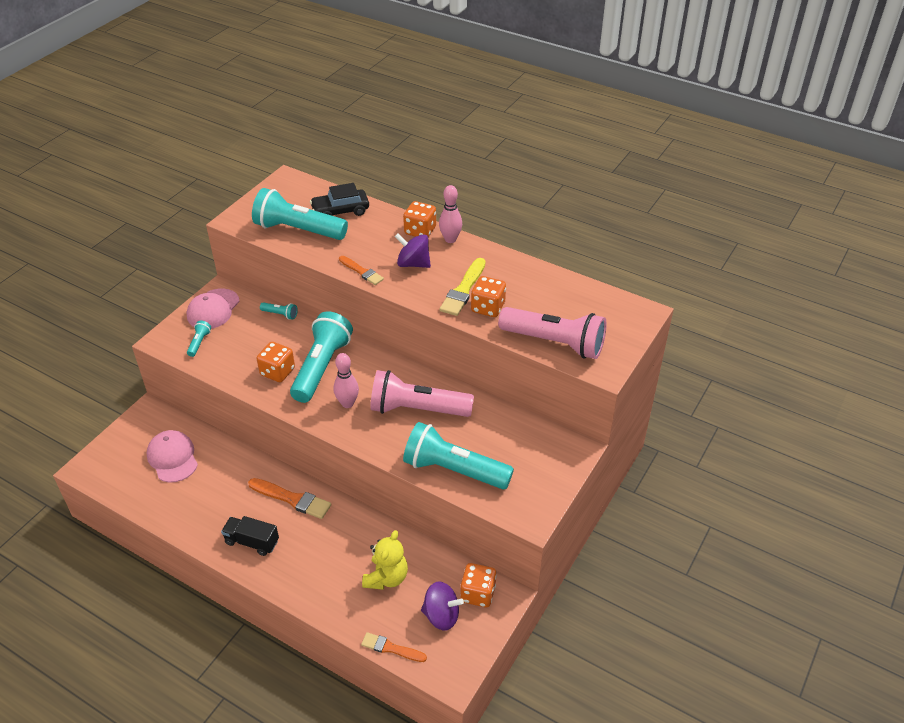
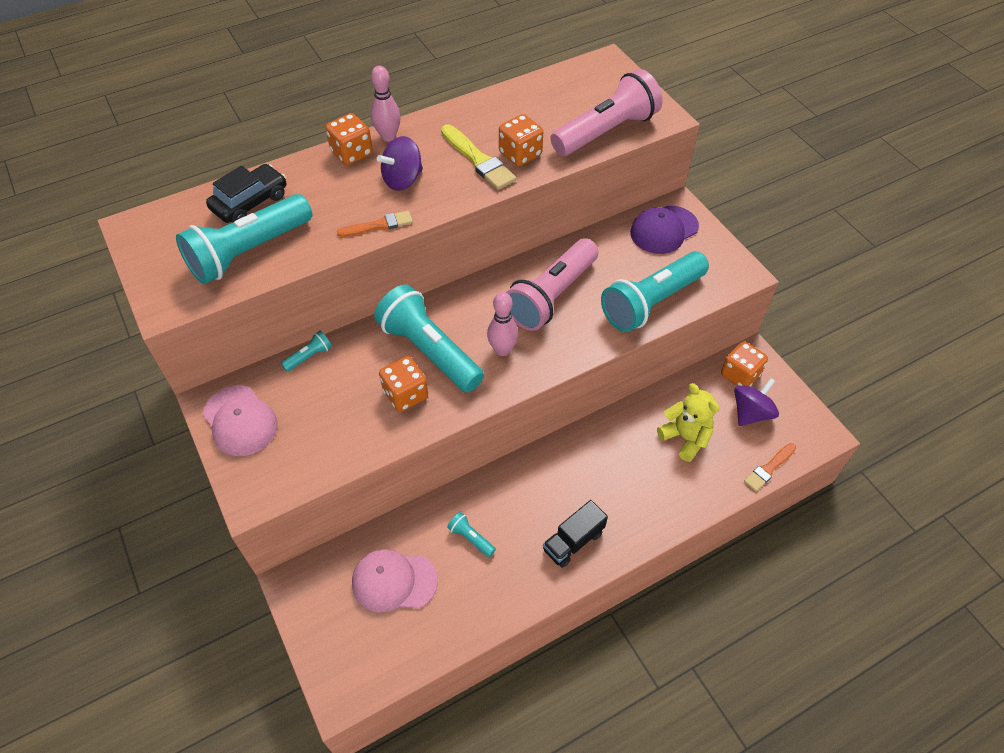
camera: 60 degrees left, 10 degrees up
turquoise flashlight [187,321,211,357] -> turquoise flashlight moved to [447,512,496,557]
orange brush [248,478,331,519] -> none
black car [310,183,369,216] -> black car turned 150 degrees counterclockwise [206,164,286,223]
none -> purple cap [630,206,699,254]

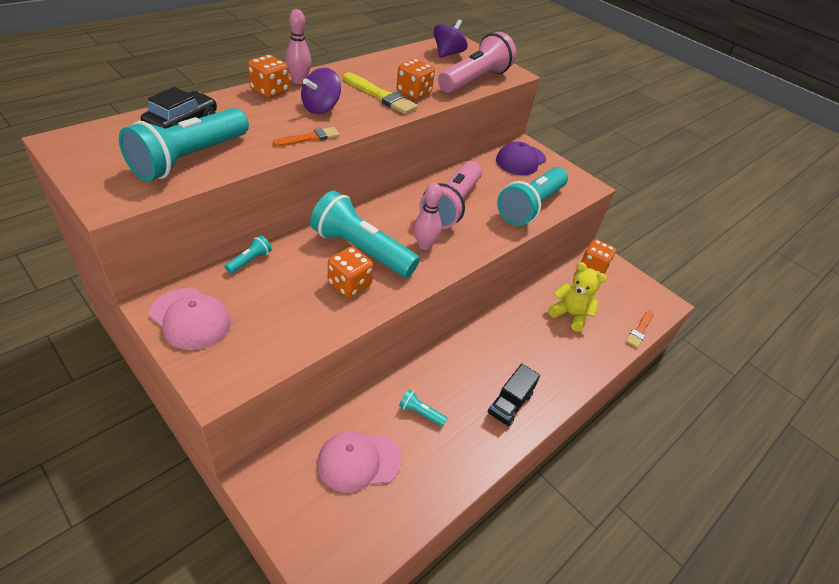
camera: 20 degrees left, 10 degrees down
purple spinning top [734,378,779,426] -> purple spinning top moved to [433,19,467,58]

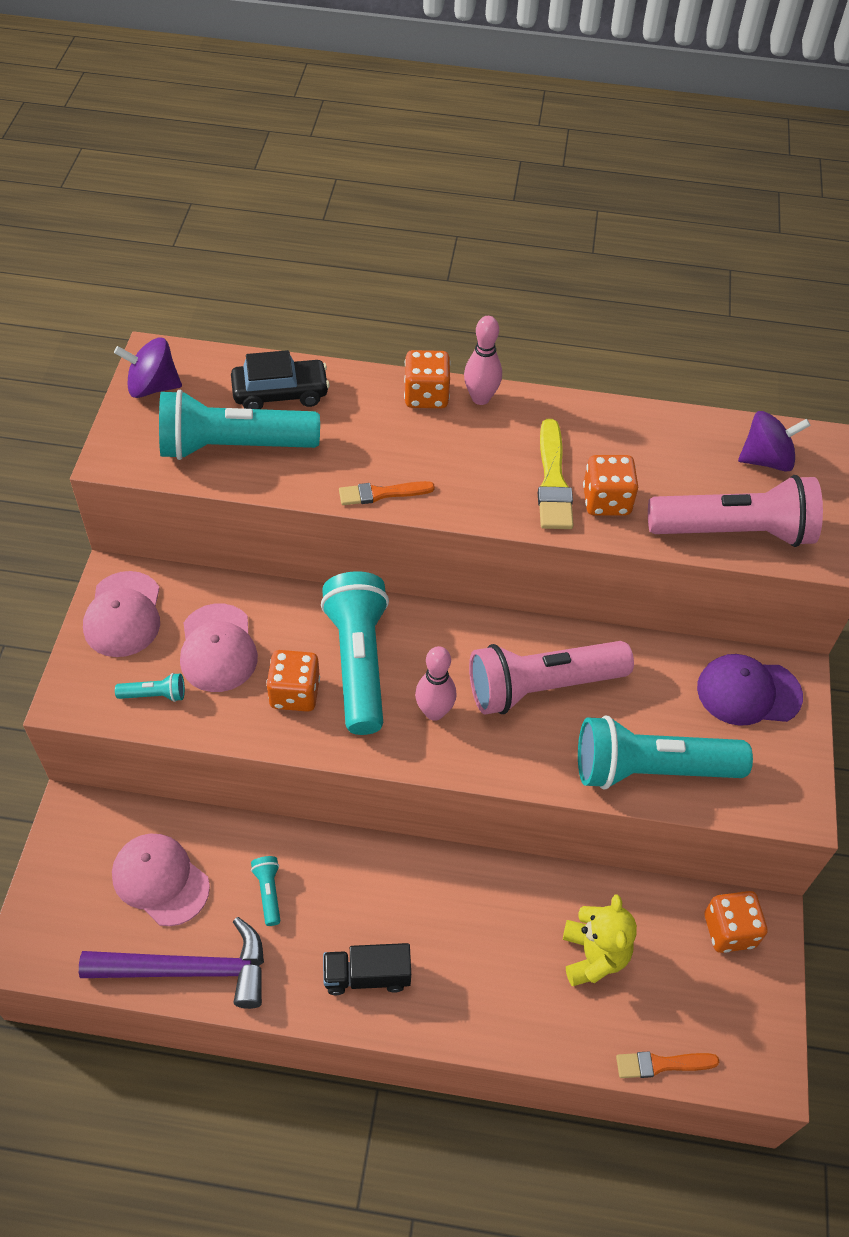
camera: 55 degrees right, 10 degrees up
turquoise flashlight [225,235,272,274] -> turquoise flashlight moved to [115,673,185,702]
orange brush [273,127,340,147] -> orange brush turned 150 degrees clockwise [339,481,435,505]
purple spinning top [301,68,341,114] -> purple spinning top moved to [114,338,182,398]
none -> purple hammer [79,917,264,1009]
none -> pink cap [180,604,258,692]

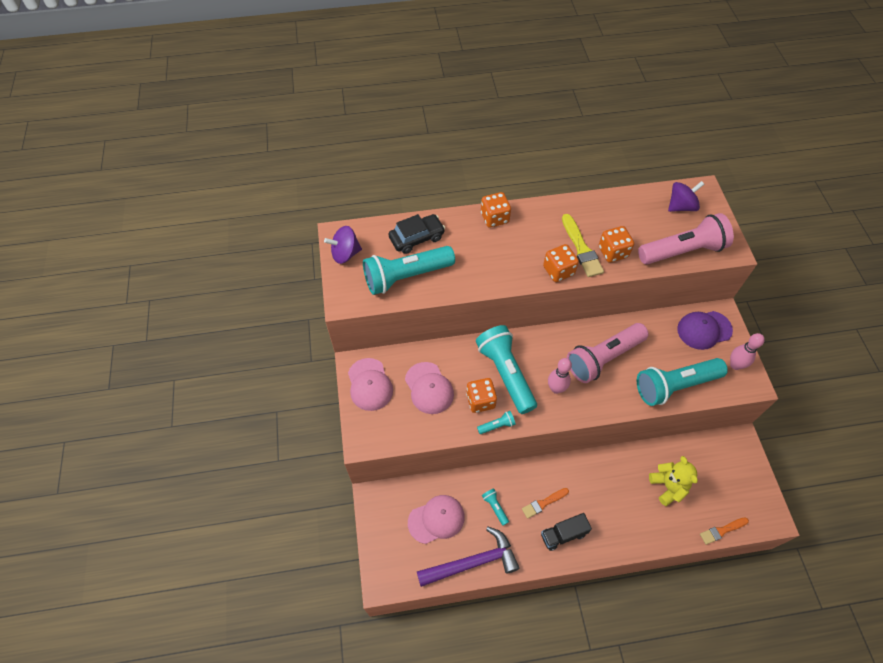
camera: 15 degrees left, 5 degrees up
pink cap [112,834,210,926] -> pink cap turned 135 degrees clockwise [408,495,465,544]
turquoise flashlight [115,673,185,702] -> turquoise flashlight moved to [477,411,516,434]
orange brush [339,481,435,505] -> orange brush moved to [522,488,569,519]
pink bowling pin [464,316,502,405] -> pink bowling pin moved to [730,333,765,370]
orange dice [705,891,768,953] -> orange dice moved to [543,244,579,282]

